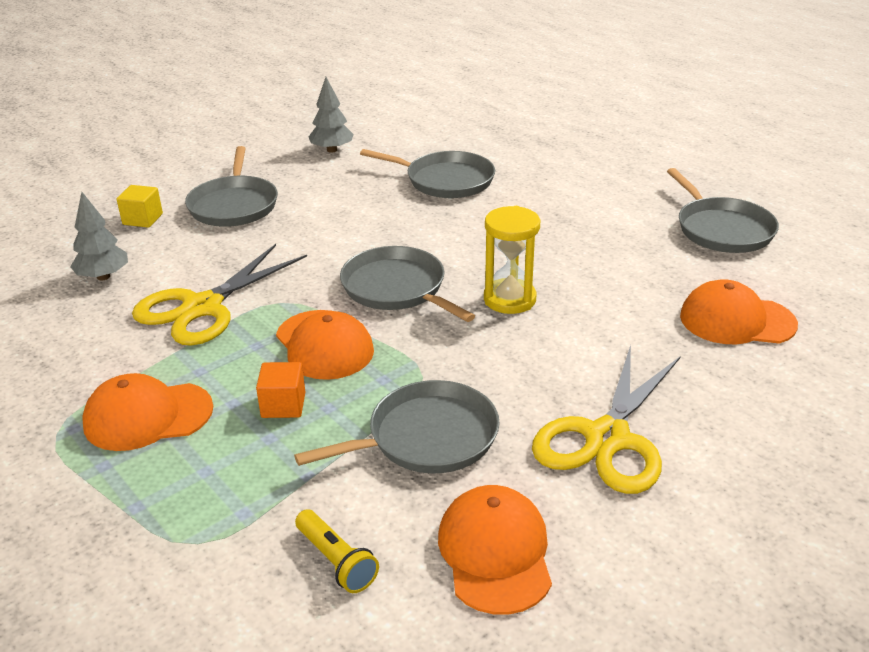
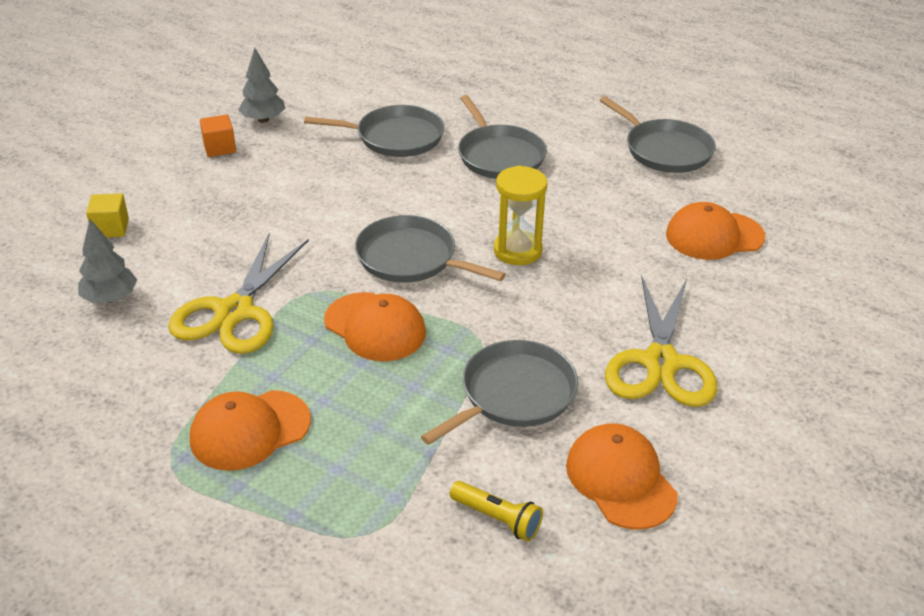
camera: 20 degrees left, 5 degrees up
grey pan [185,146,278,227] -> grey pan moved to [458,95,547,179]
orange cube [256,362,305,418] -> orange cube moved to [200,115,236,157]

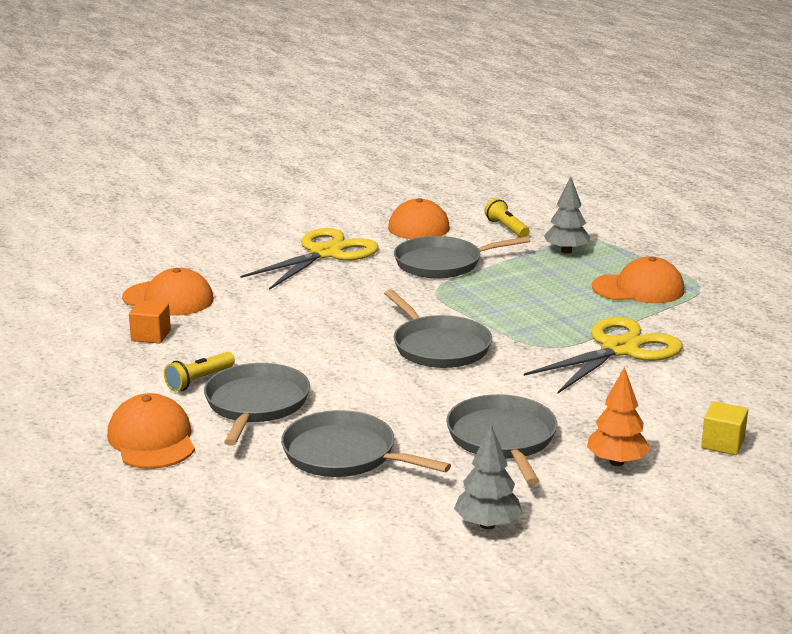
camera: 150 degrees left, 15 degrees down
grey tree [78,219,137,303] -> grey tree moved to [544,177,590,254]
orange cube [200,115,236,157] -> orange cube moved to [129,300,171,344]
orange cap [324,292,426,361] -> orange cap moved to [107,393,195,469]
yellow hourglass [494,165,547,265] -> none
grey pan [600,96,716,173] -> grey pan moved to [446,394,557,485]
none -> yellow flashlight [164,352,235,392]
none -> orange tree [587,367,650,466]

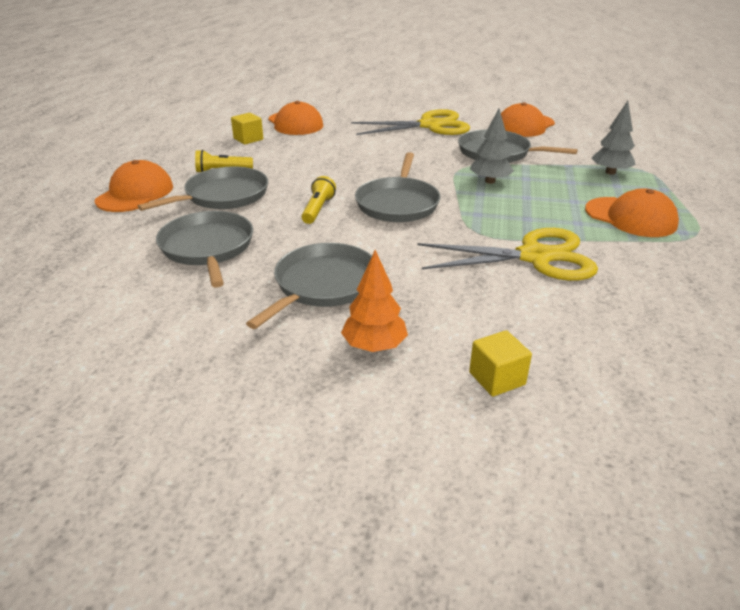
camera: 40 degrees right, 10 degrees up
orange cube [129,300,171,344] -> yellow cube [231,113,263,144]
grey tree [454,425,522,529] -> grey tree moved to [470,109,514,184]
yellow flashlight [484,198,529,238] -> yellow flashlight moved to [301,176,336,224]

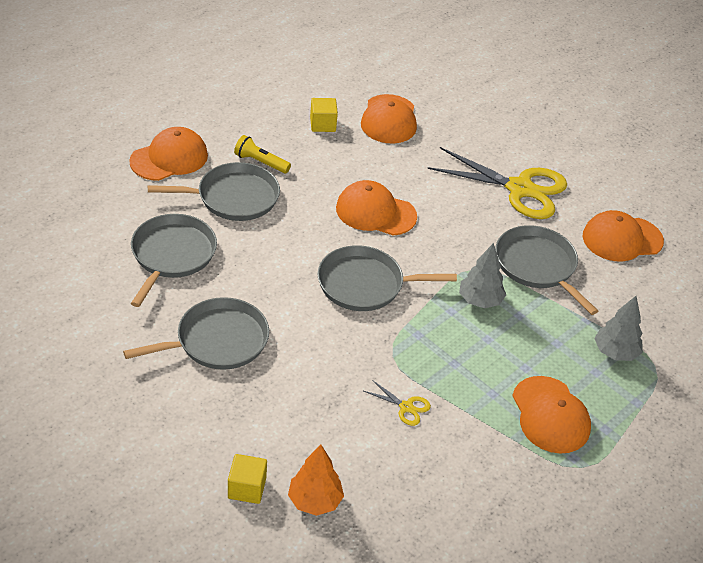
camera: 30 degrees right, 10 degrees up
yellow flashlight [301,176,336,224] -> none
orange tree [341,250,408,352] -> orange tree moved to [288,445,344,516]
grey pan [355,152,440,222] -> grey pan turned 45 degrees clockwise [317,245,457,311]
yellow scissors [417,228,598,281] -> yellow scissors [364,380,431,426], size x0.41
none -> orange cap [336,180,417,236]

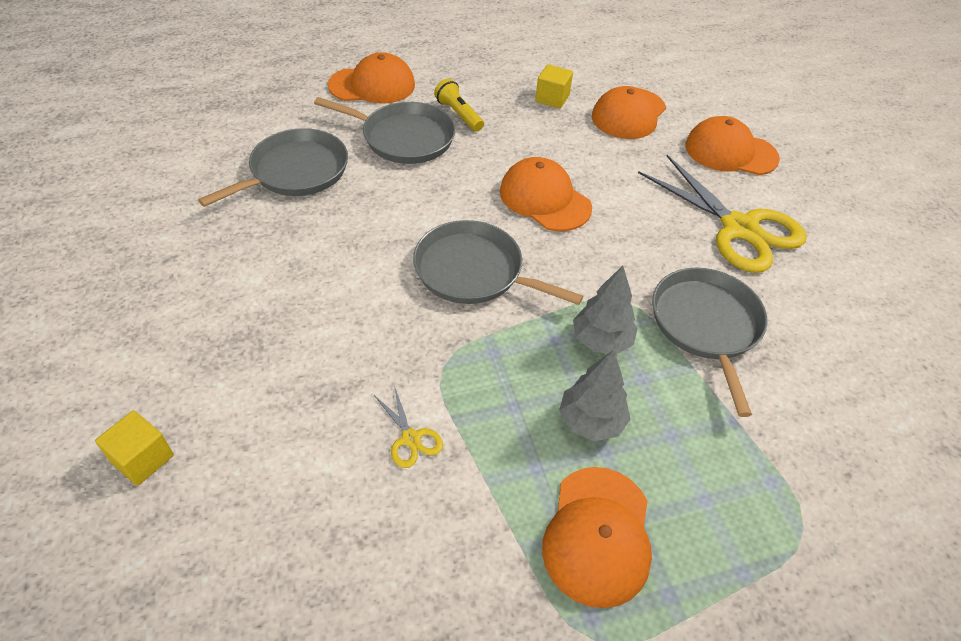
camera: 30 degrees right, 5 degrees up
grey pan [123,297,269,370] -> none
orange tree [288,445,344,516] -> none
orange cap [583,210,664,261] -> orange cap moved to [685,116,780,175]
grey tree [595,296,643,361] -> grey tree moved to [559,350,631,441]

